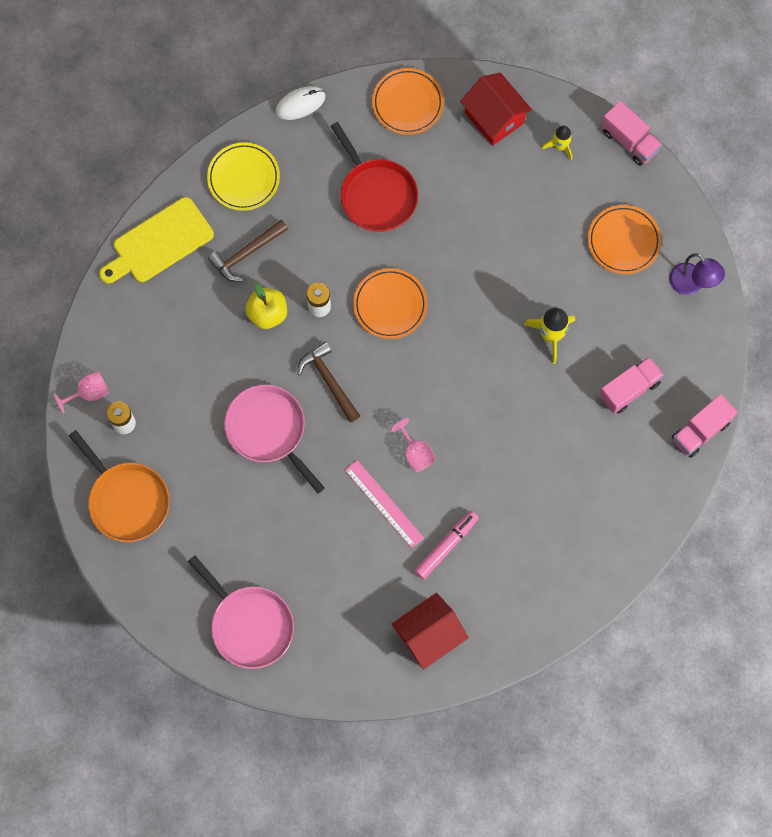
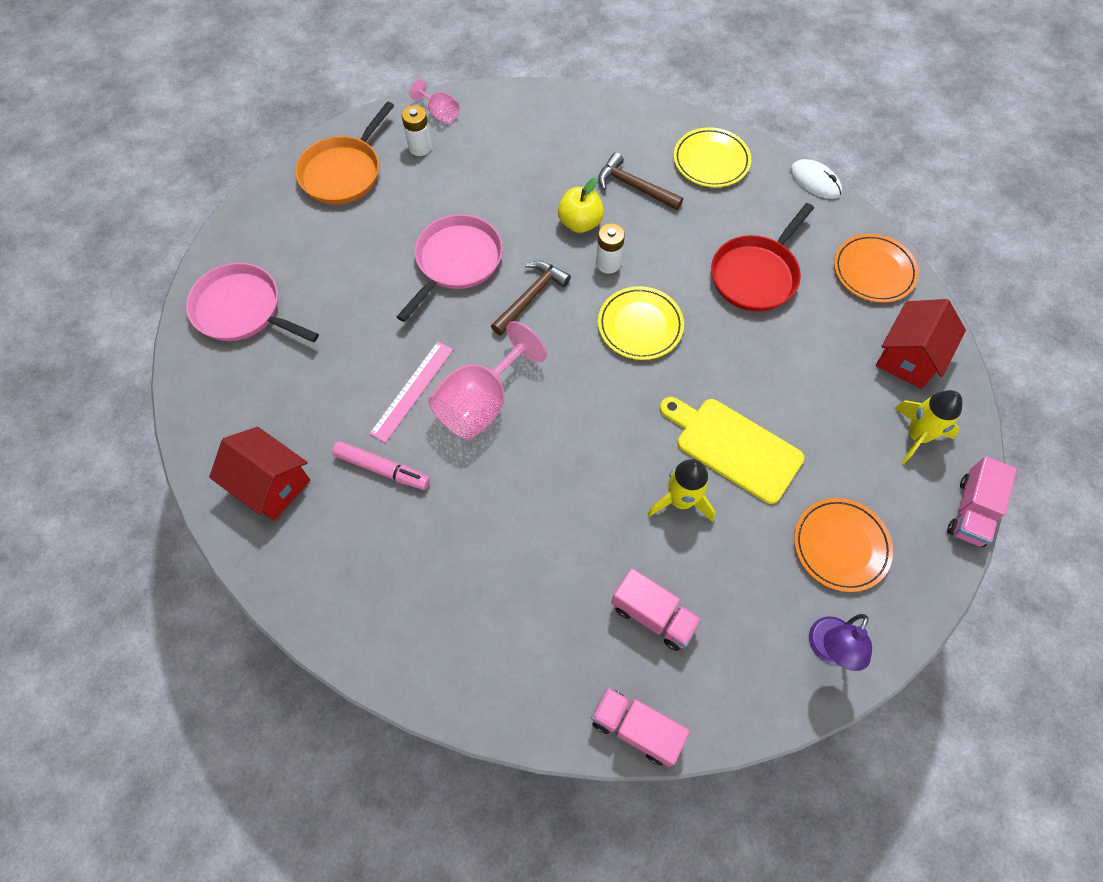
camera: 70 degrees right, 10 degrees down
yellow cutting board [99,197,214,283] -> yellow cutting board moved to [660,397,804,504]
pink pan [188,555,294,669] -> pink pan turned 90 degrees clockwise [186,263,319,342]
orange plate [353,268,427,339] -> yellow plate [598,286,684,360]
pink goblet [390,418,436,472] -> pink goblet [428,321,547,440], size x1.97
yellow rocket [542,126,572,161] -> yellow rocket [895,390,962,464], size x1.54

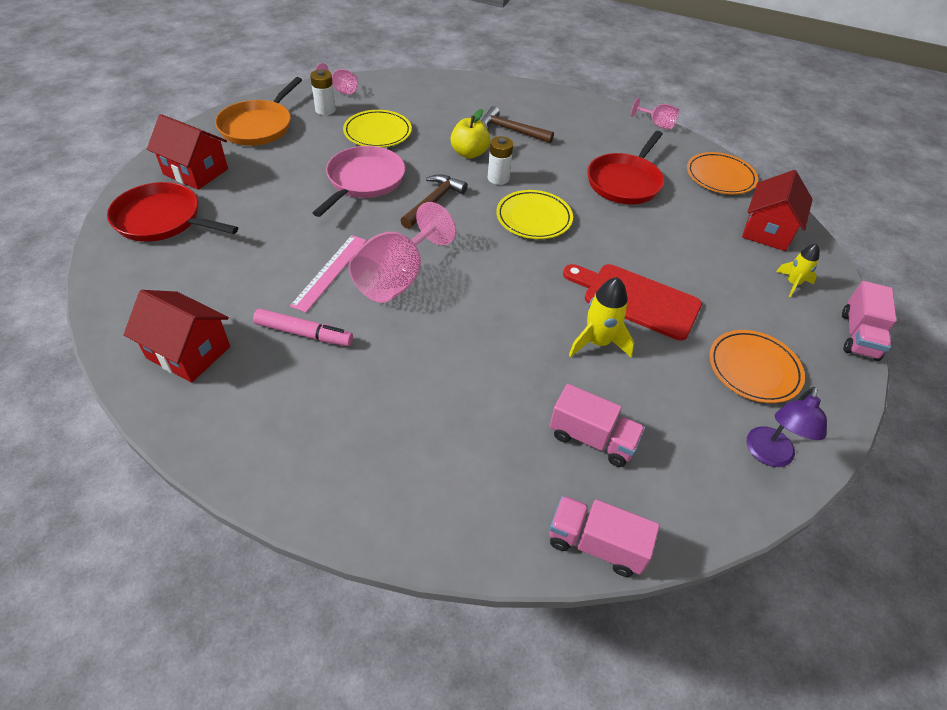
camera: 10 degrees left, 15 degrees down
pink pan [186,263,319,342] -> red pan [107,182,238,242]
yellow cutting board [660,397,804,504] -> red cutting board [563,264,702,340]
yellow plate [674,127,751,187] -> yellow plate moved to [343,110,412,148]
white mouse [790,159,842,199] -> pink goblet [631,98,679,130]
yellow rocket [895,390,962,464] -> yellow rocket [776,244,820,297], size x0.65
none -> red house [147,114,228,190]

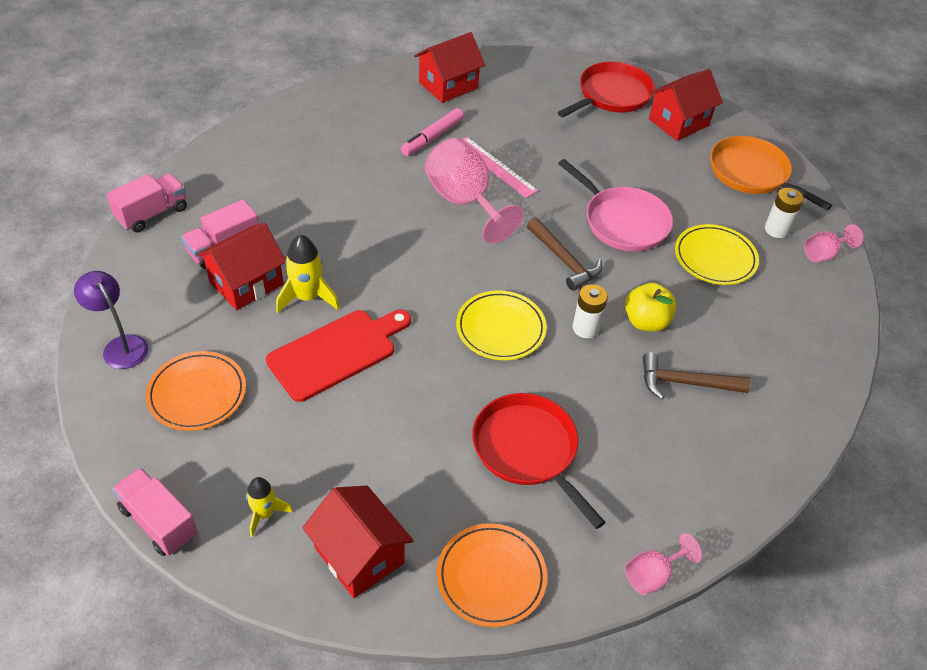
camera: 115 degrees right, 0 degrees up
brown hammer [481,106,554,143] -> brown hammer turned 135 degrees counterclockwise [643,352,751,400]
none -> red house [197,223,286,310]

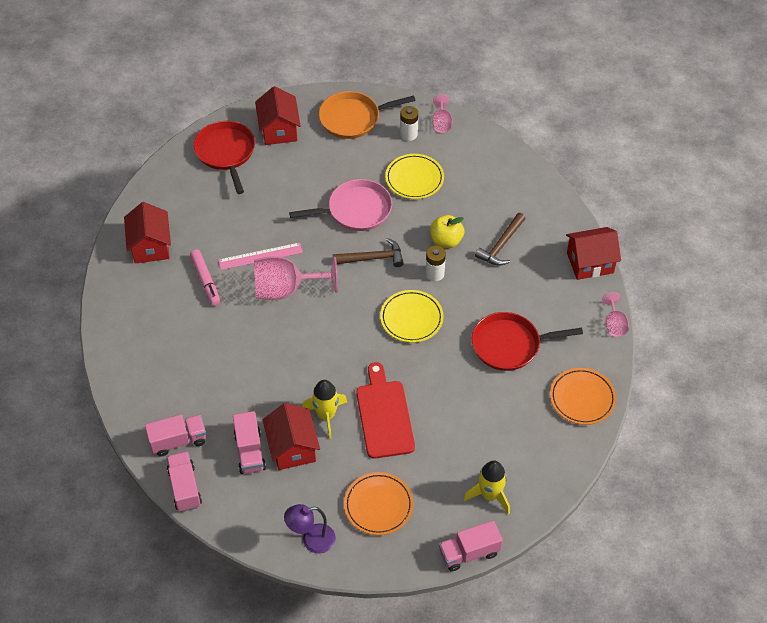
camera: 60 degrees left, 5 degrees up
yellow rocket [246,477,292,537] -> yellow rocket [463,461,510,514], size x1.54
red house [302,485,414,598] -> red house moved to [566,227,621,280]
none -> pink truck [145,415,206,457]

